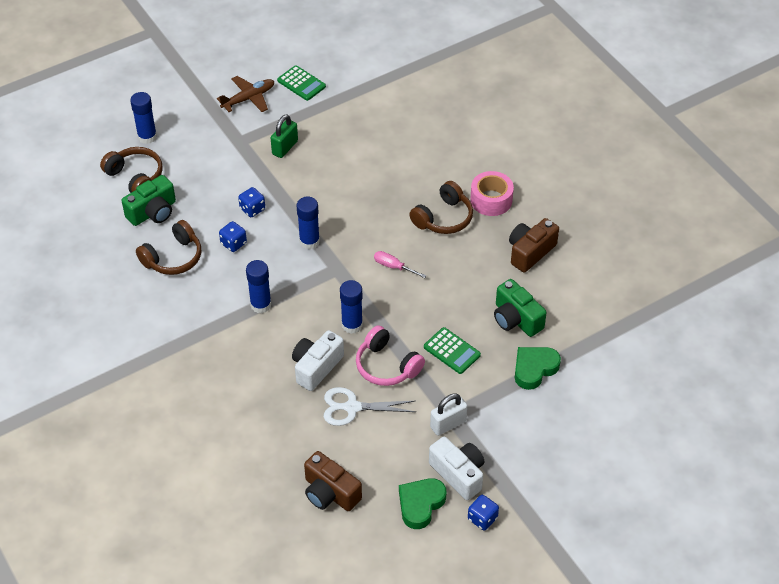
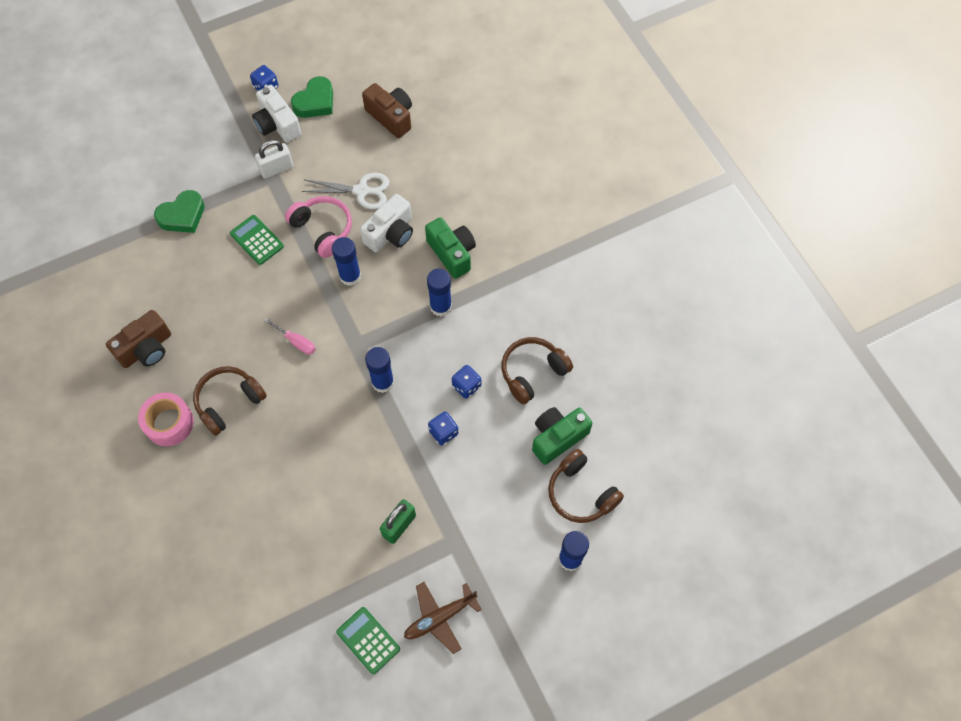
camera: 175 degrees left, 15 degrees up
green camera [494,279,547,337] -> green camera moved to [425,217,476,279]

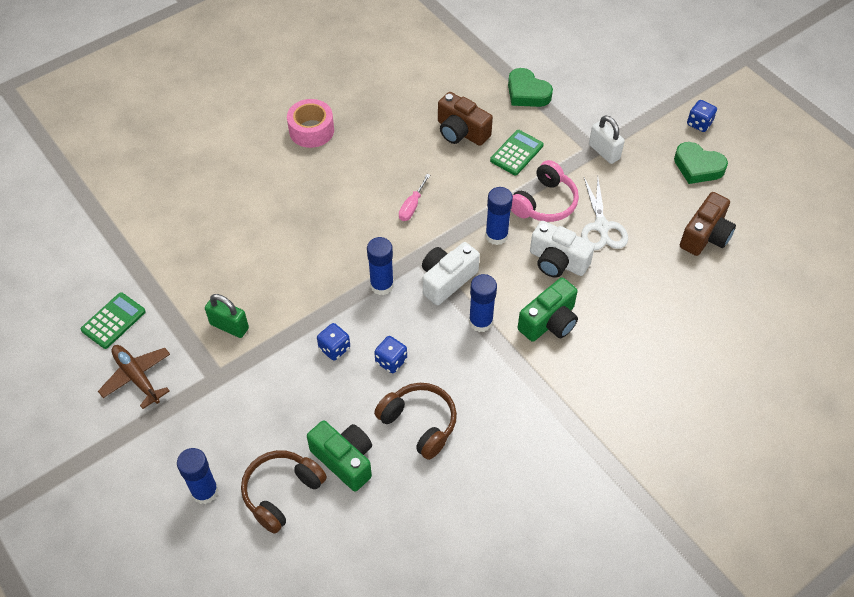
camera: 80 degrees right, 10 degrees down
brown camera [106,310,171,368] -> brown camera moved to [438,92,493,146]
brown headphones [193,366,267,436] -> none
white camera [252,85,301,143] -> white camera moved to [422,242,480,305]

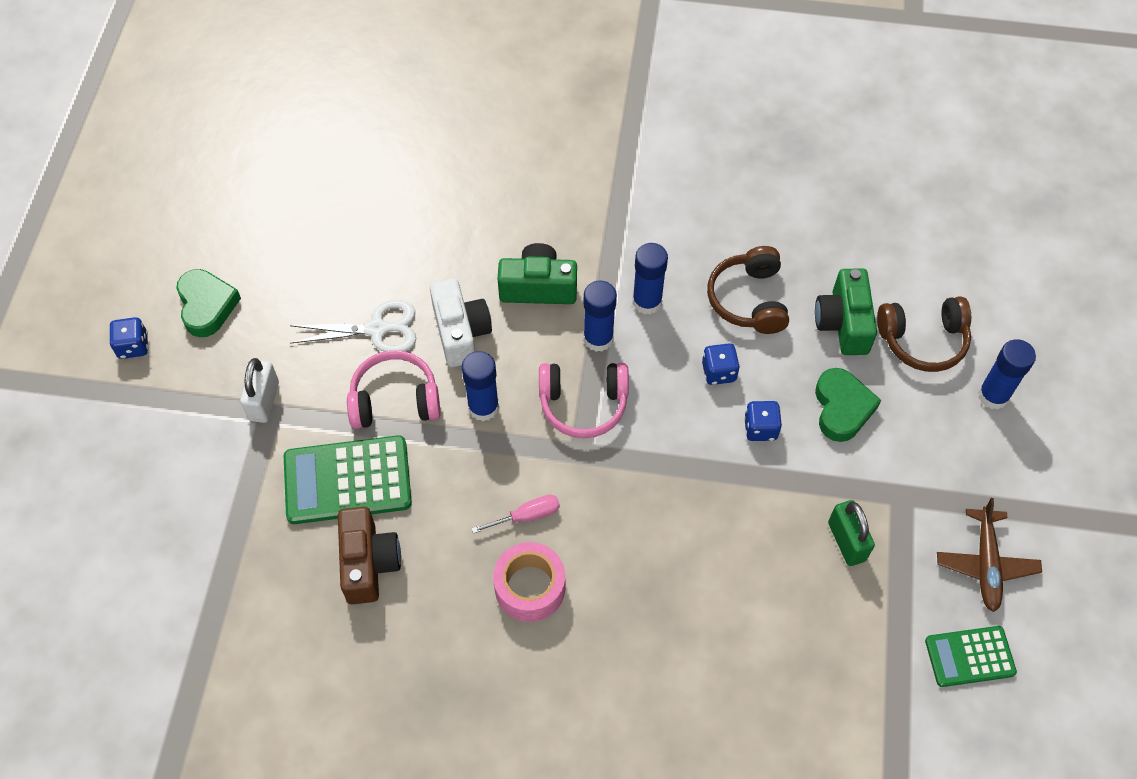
camera: 135 degrees left, 5 degrees up
pink tape [287,99,334,148] -> pink tape moved to [493,542,565,622]
blue glue stick [367,237,394,295] -> blue glue stick moved to [633,243,668,314]
white camera [422,242,480,305] -> pink headphones [539,363,629,438]
green calculator [490,130,544,175] -> green calculator [284,435,412,524], size x1.64
green heart [508,68,553,107] -> green heart moved to [815,368,881,442]
white scissors [581,177,628,250] -> white scissors turned 45 degrees clockwise [290,300,416,352]
brown camera [680,192,736,256] -> none

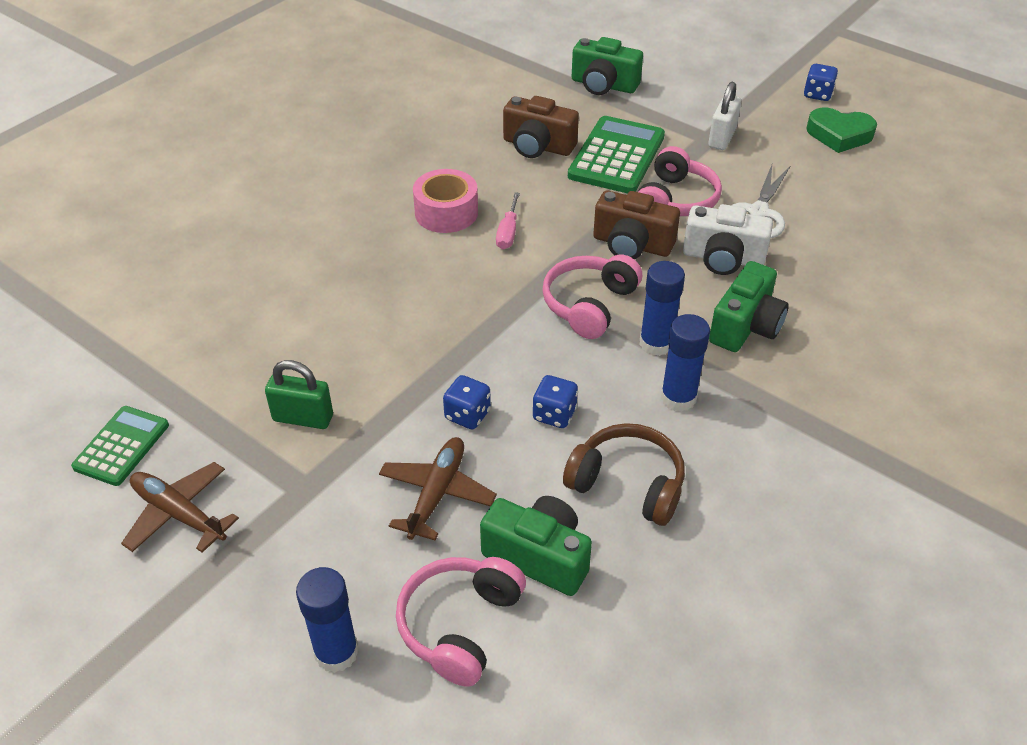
camera: 120 degrees right, 15 degrees down
white padlock [240,358,279,423] -> white padlock turned 75 degrees clockwise [708,82,741,150]
blue glue stick [462,351,499,421] -> brown camera [593,191,680,259]
green heart [815,368,881,442] -> brown plane [379,437,497,540]
brown headphones [877,296,971,372] -> pink headphones [396,557,526,687]
none -> green camera [572,37,643,95]

